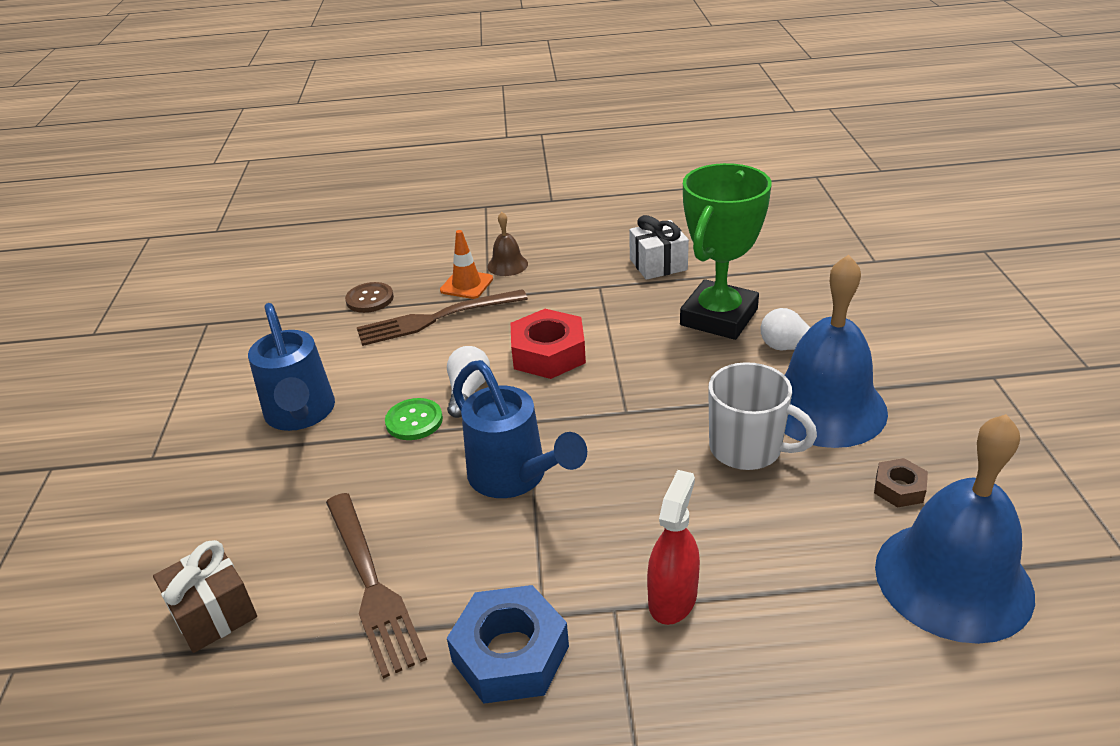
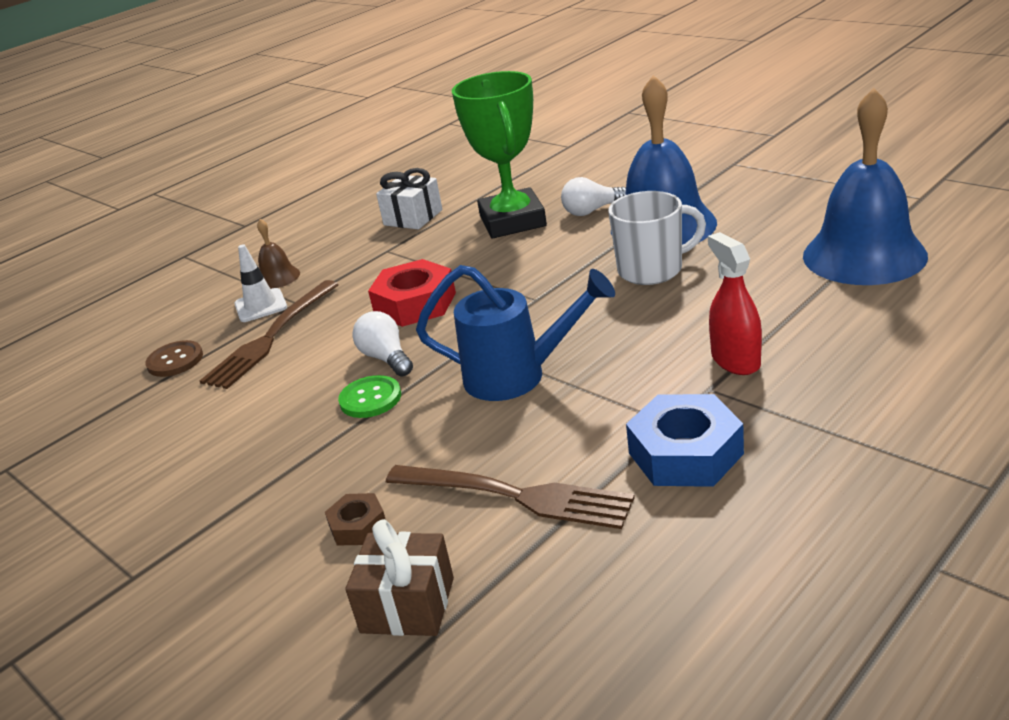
camera: 40 degrees left, 5 degrees down
blue watering can [248,303,335,431] -> none
orange traffic cone [440,230,493,299] -> white traffic cone [234,244,287,322]
brown nut [874,458,928,508] -> brown nut moved to [325,493,386,546]

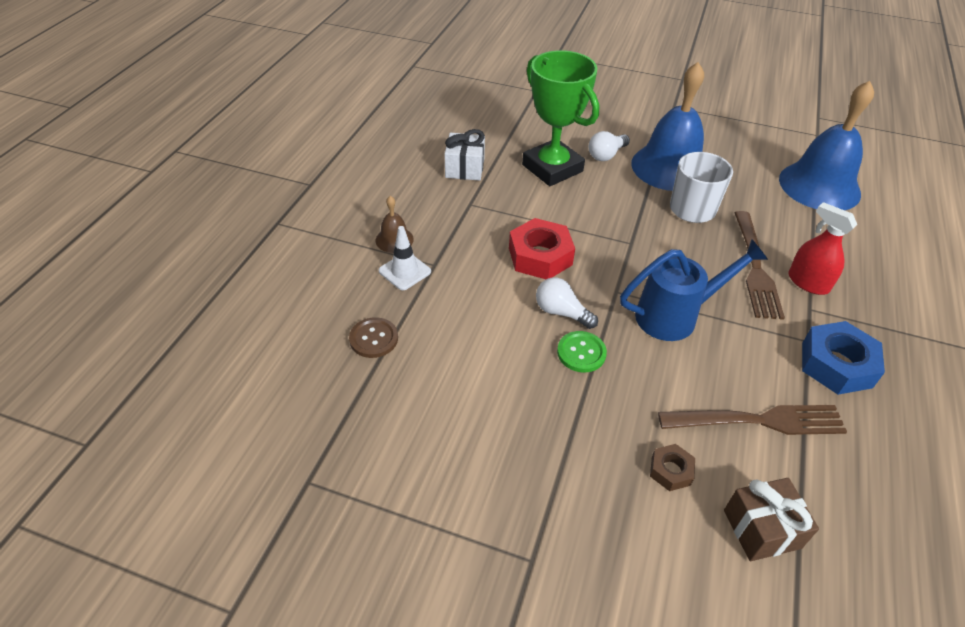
camera: 30 degrees left, 15 degrees up
brown fork [200,280,339,389] -> brown fork moved to [735,211,785,320]

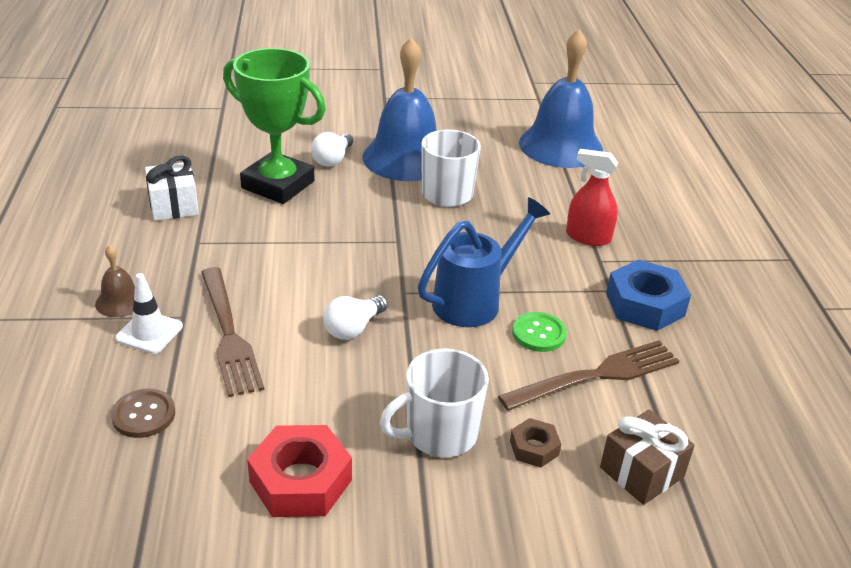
camera: 25 degrees left, 10 degrees down
red nut [509,218,575,279] -> red nut moved to [247,425,352,517]
white light bulb [536,278,598,329] -> white light bulb turned 60 degrees counterclockwise [323,295,388,340]
green button [557,331,607,372] -> green button moved to [512,312,567,352]
brown fork [735,211,785,320] -> brown fork moved to [201,267,264,397]
none -> white mug [380,349,489,457]

